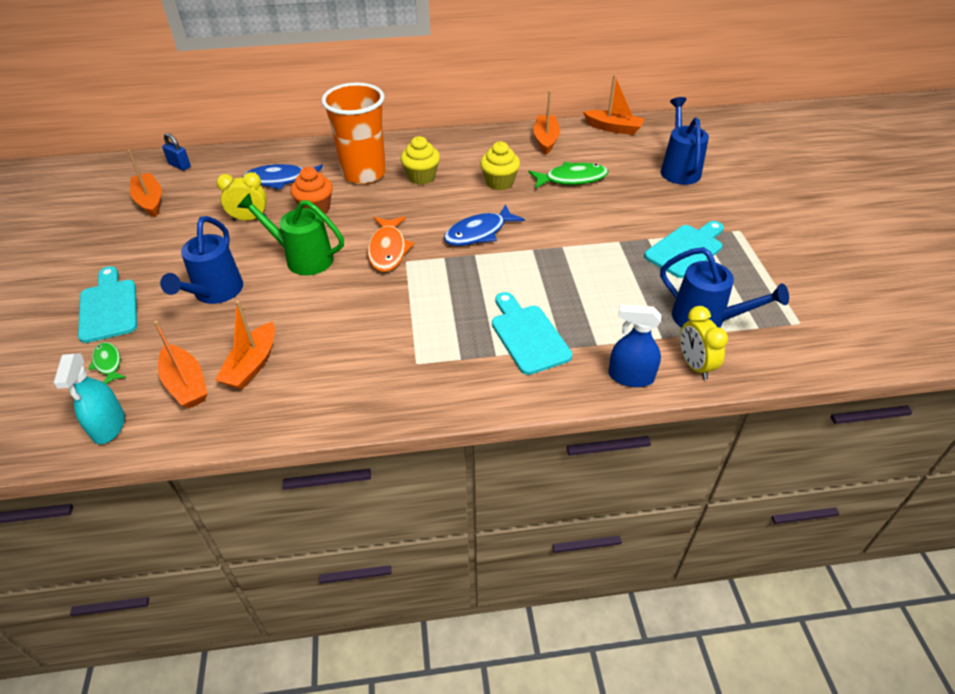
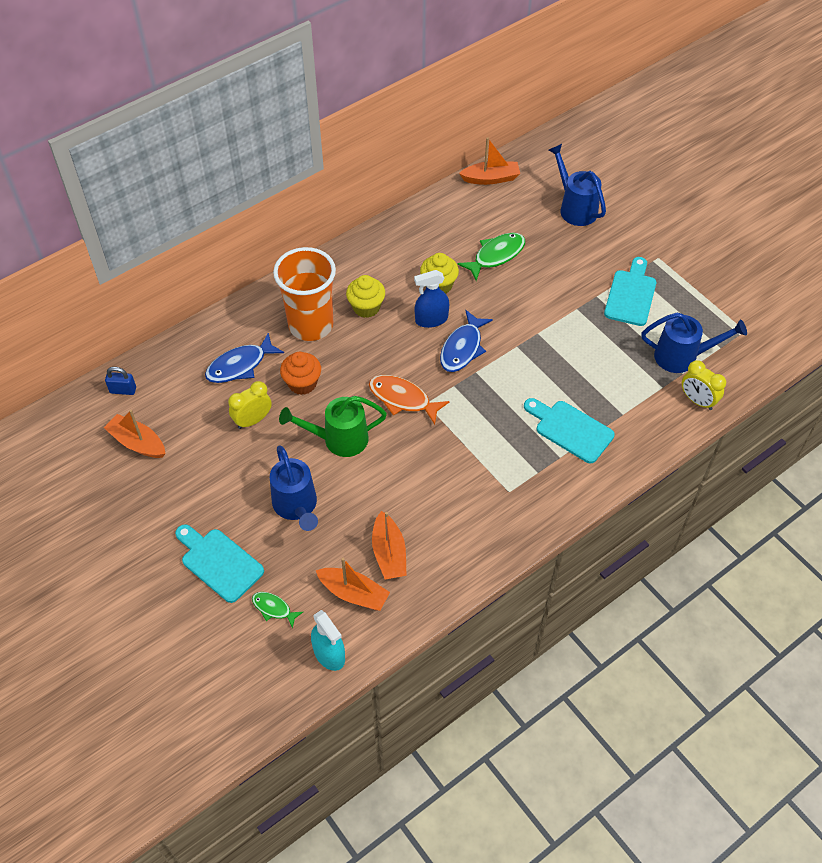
camera: 30 degrees left, 10 degrees up
orange fish [367,216,414,272] -> orange fish turned 150 degrees clockwise [369,375,450,425]
orange boat [534,91,560,155] -> none
blue spray bottle [608,304,661,387] -> blue spray bottle moved to [414,270,449,328]

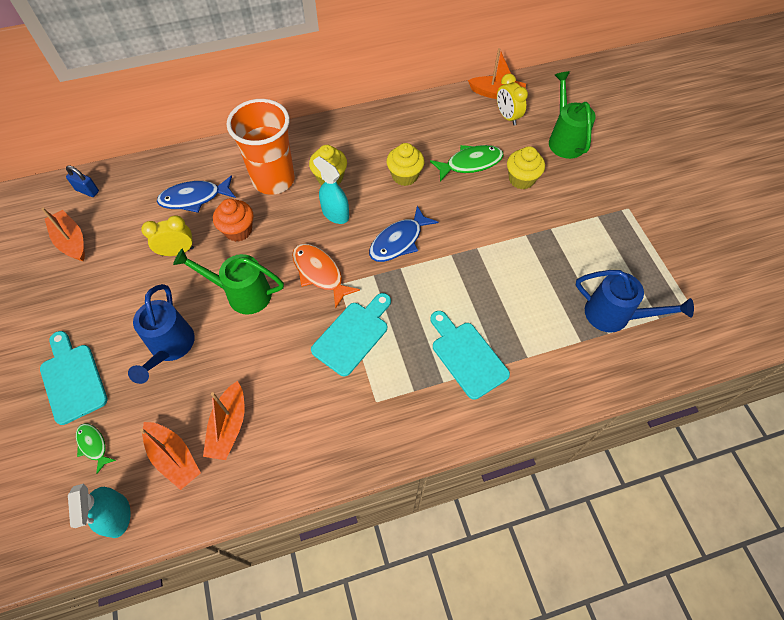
camera: 20 degrees right, 5 degrees up
blue spray bottle [414,270,449,328] -> none
blue watering can [549,144,606,226] -> green watering can [549,71,596,159]
turquoise cutting board [604,257,656,326] -> turquoise cutting board moved to [311,293,391,376]
yellow clock [682,360,726,410] -> yellow clock moved to [497,74,528,126]
none -> turquoise spray bottle [313,156,349,224]
none -> yellow cupcake [507,146,545,189]

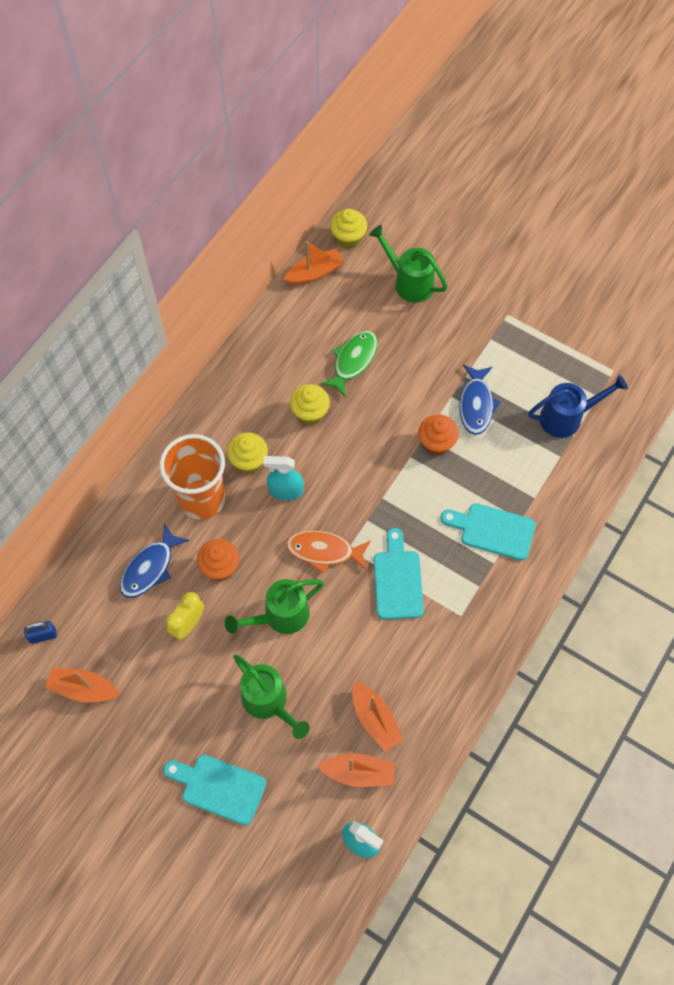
camera: 40 degrees left, 5 degrees up
green fish [76,423,116,474] -> none
blue watering can [128,284,195,384] -> green watering can [233,654,310,739]
blue fish [369,206,439,262] -> blue fish moved to [459,365,501,435]
yellow clock [497,74,528,126] -> none
yellow cupcake [507,146,545,189] -> yellow cupcake moved to [330,209,367,249]
none -> orange cupcake [418,414,459,455]

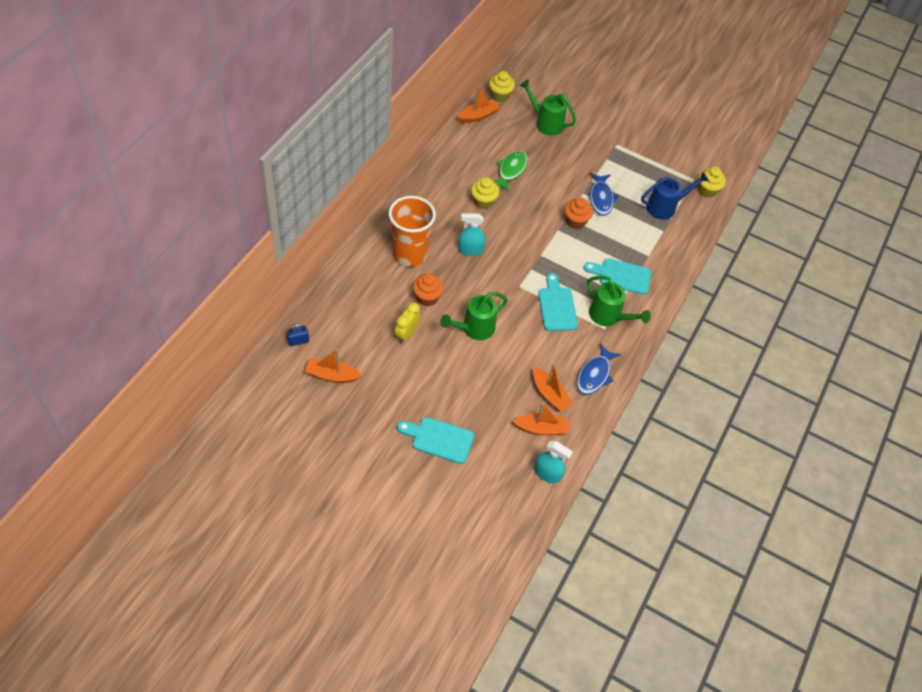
camera: 10 degrees left, 10 degrees down
blue fish [120,523,189,598] -> blue fish moved to [577,343,621,395]
yellow cupcake [227,432,268,473] -> yellow cupcake moved to [698,167,726,198]
green watering can [233,654,310,739] -> green watering can moved to [587,276,651,326]
orange fish [286,531,371,573] -> none

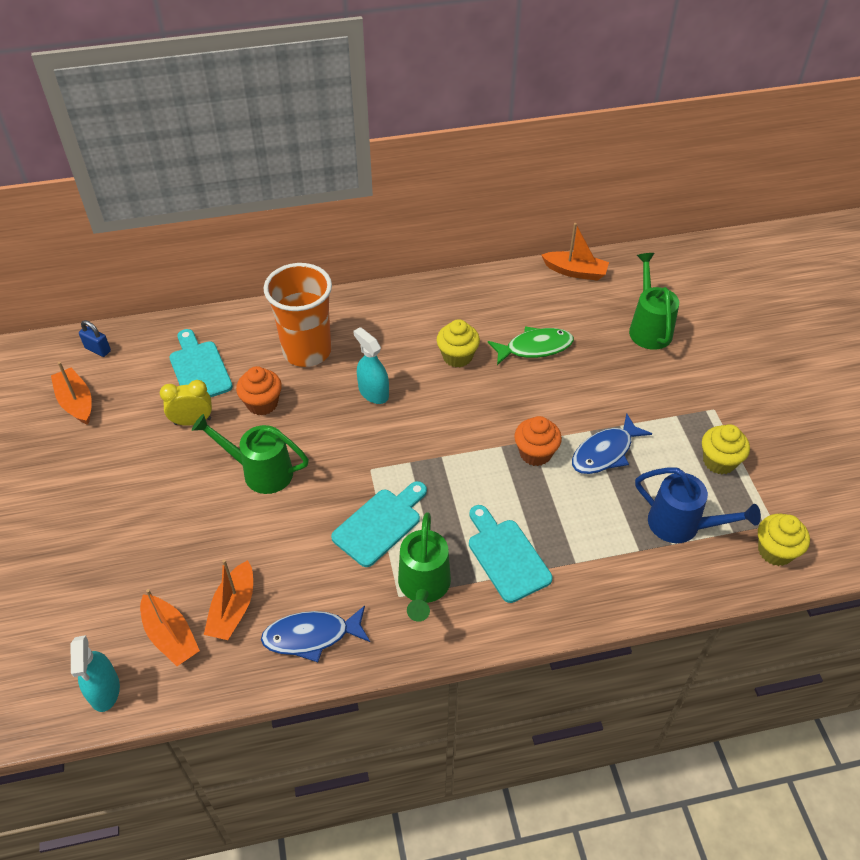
camera: 55 degrees right, 5 degrees down
turquoise cutting board [397,417,474,464] -> turquoise cutting board moved to [169,329,233,397]
yellow cupcake [489,71,515,102] -> yellow cupcake moved to [702,424,750,475]

